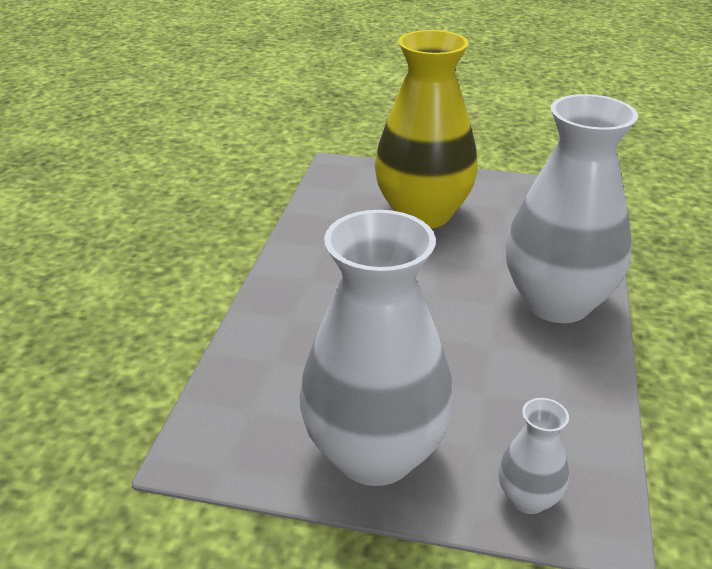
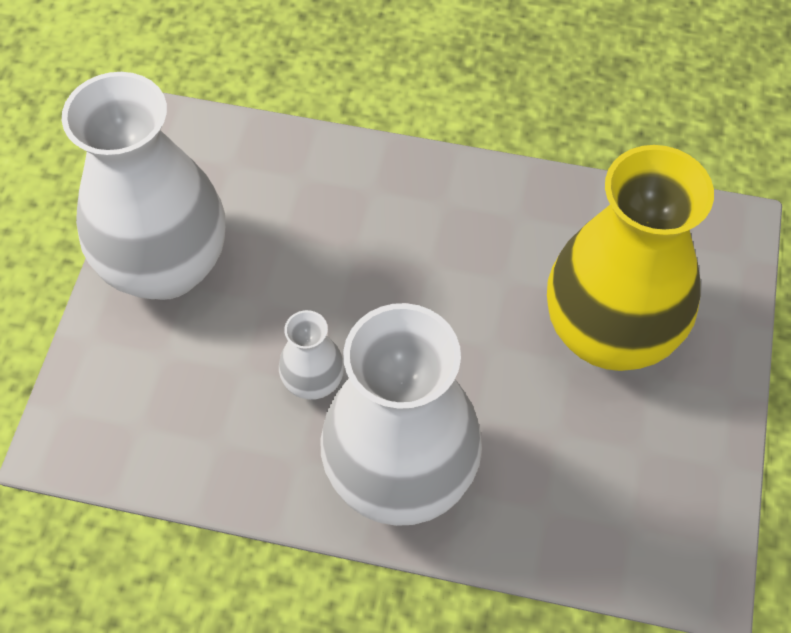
camera: 90 degrees right, 25 degrees up
white vase [498,398,569,514] -> white vase moved to [279,310,344,400]

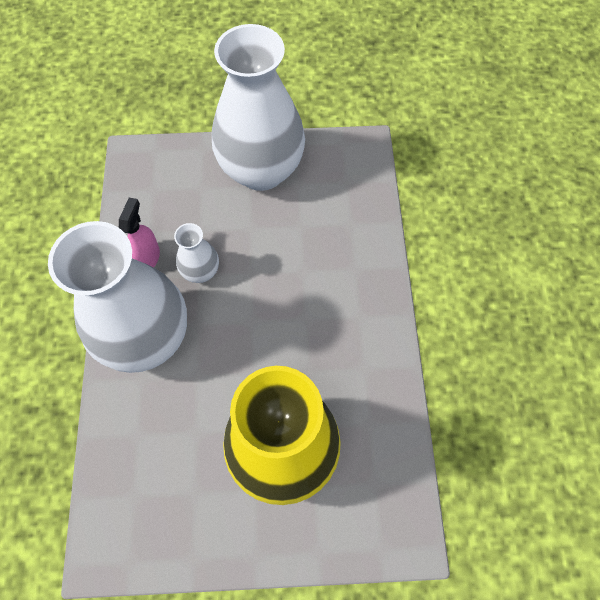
camera: 75 degrees right, 5 degrees up
none -> pink spray bottle [119,198,160,268]

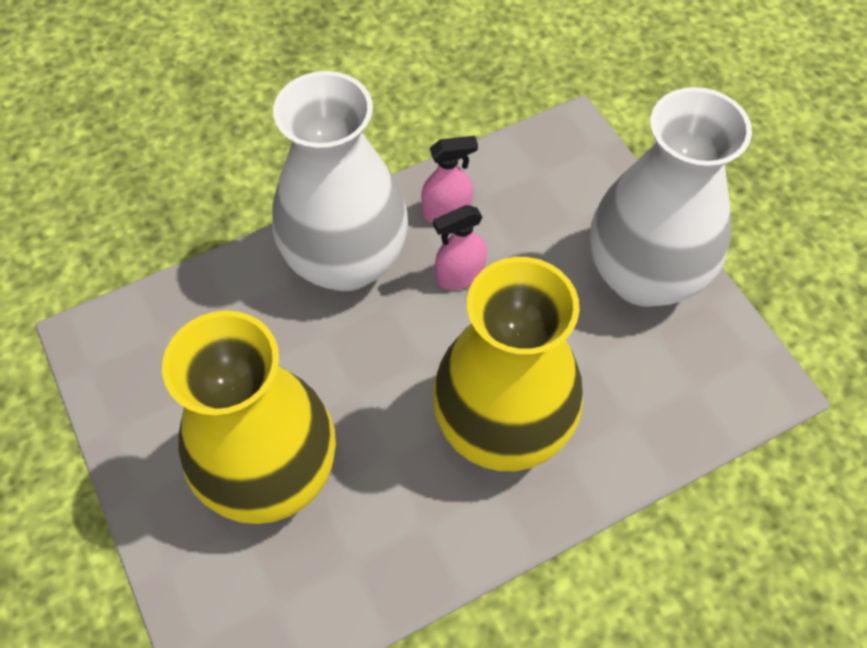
camera: 65 degrees right, 5 degrees down
white vase [174,223,219,283] -> pink spray bottle [433,205,487,290]
none -> yellow vase [433,257,583,471]

